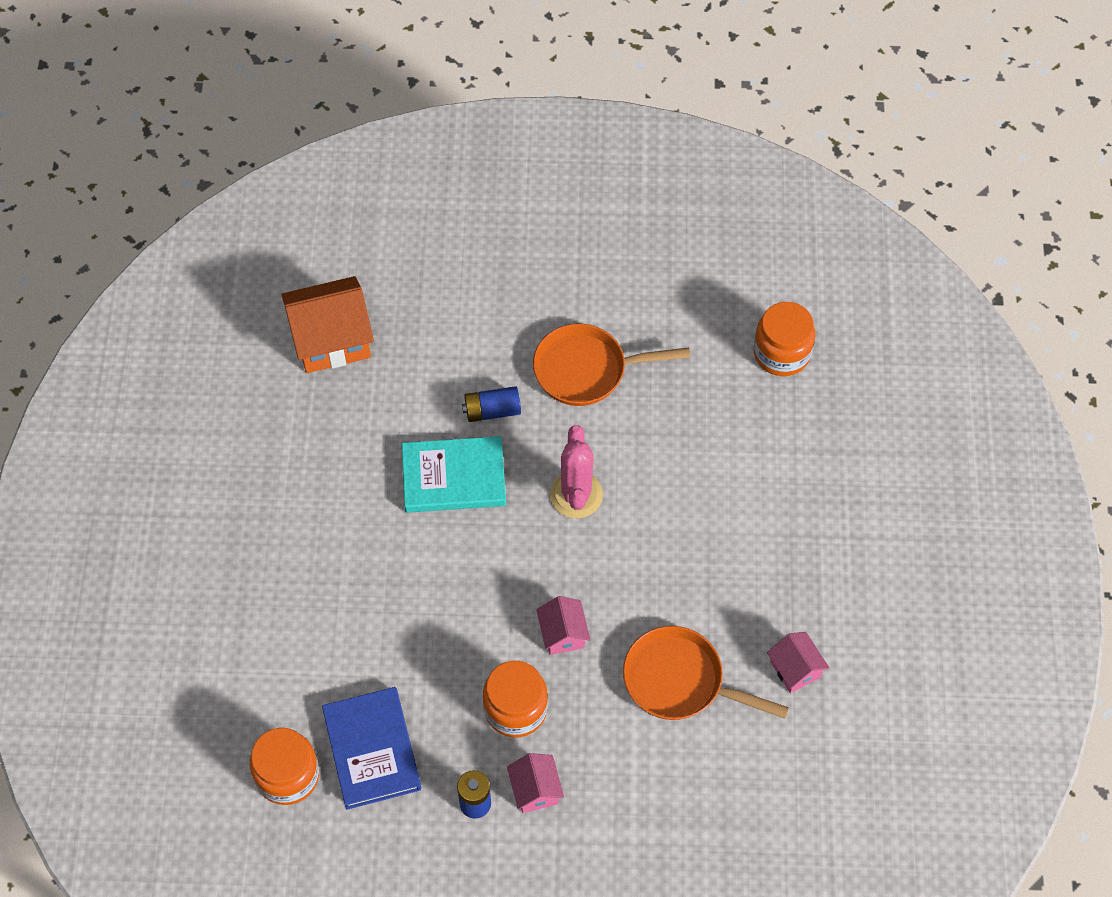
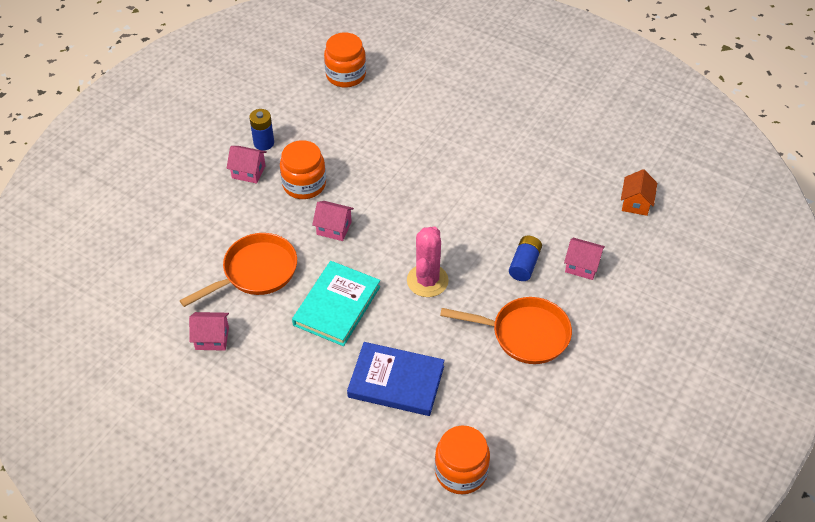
camera: 120 degrees right, 10 degrees down
orange house [281,276,374,373] -> orange house [621,169,657,216], size x0.54
blue book [322,687,421,810] -> blue book moved to [347,342,444,416]
turquoise book [402,436,506,513] -> turquoise book moved to [292,261,380,346]
orange pan [533,324,690,406] -> orange pan turned 75 degrees clockwise [440,297,572,364]
pink cactus [550,426,603,518] -> pink cactus turned 75 degrees clockwise [407,227,449,297]
none -> pink house [564,238,605,280]

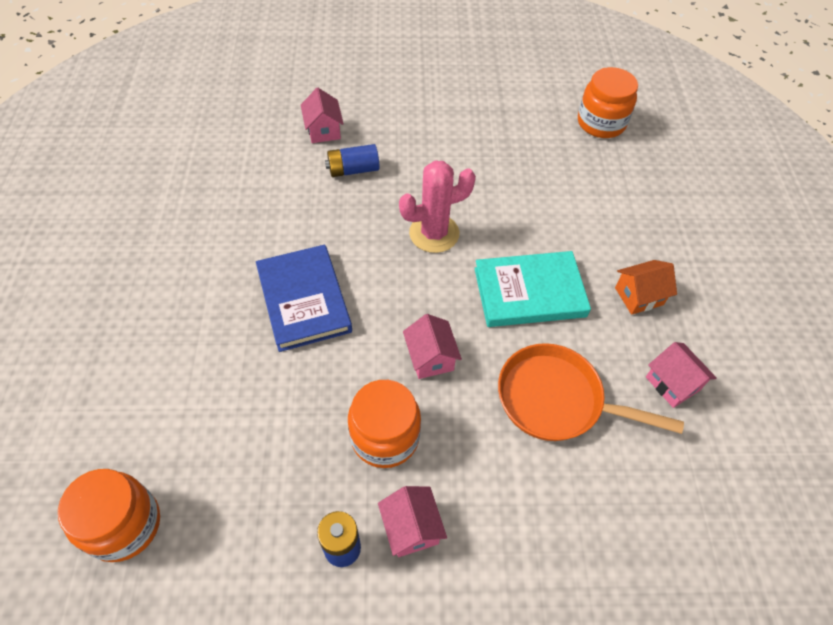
camera: 125 degrees left, 5 degrees up
blue book [347,342,444,416] -> blue book moved to [256,245,352,352]
orange pan [440,297,572,364] -> none
orange house [621,169,657,216] -> orange house moved to [615,260,677,315]

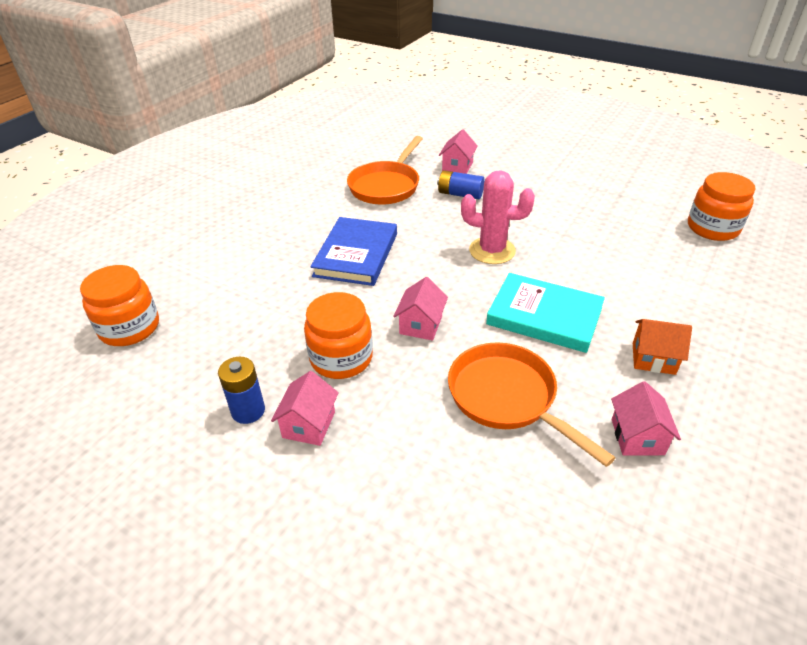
camera: 35 degrees right, 15 degrees down
none -> orange pan [347,136,423,205]

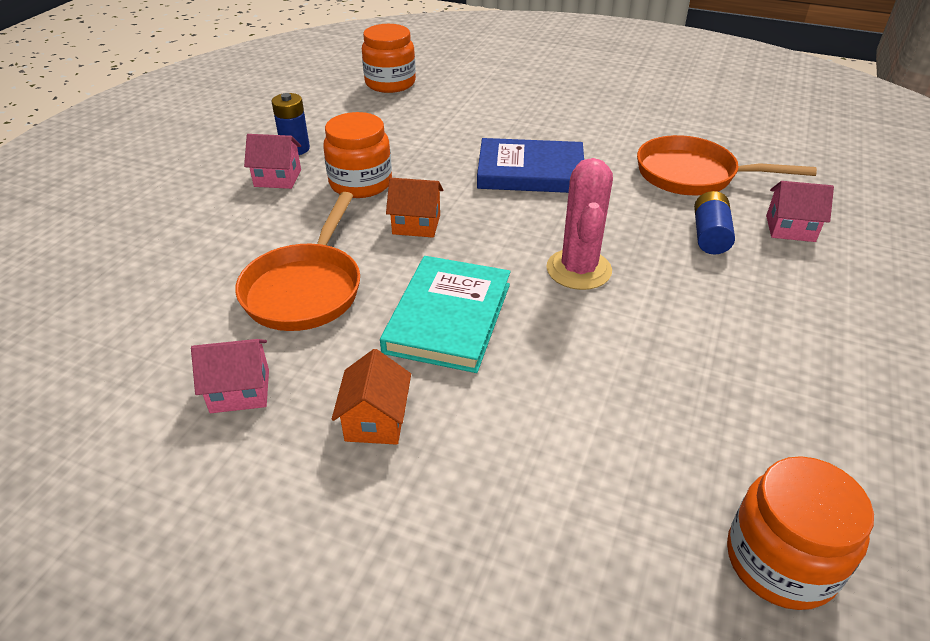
camera: 80 degrees right, 0 degrees up
pink house [393,277,448,340] -> orange house [386,178,443,238]
orange pan [448,342,616,467] -> orange pan turned 150 degrees clockwise [235,192,360,331]

